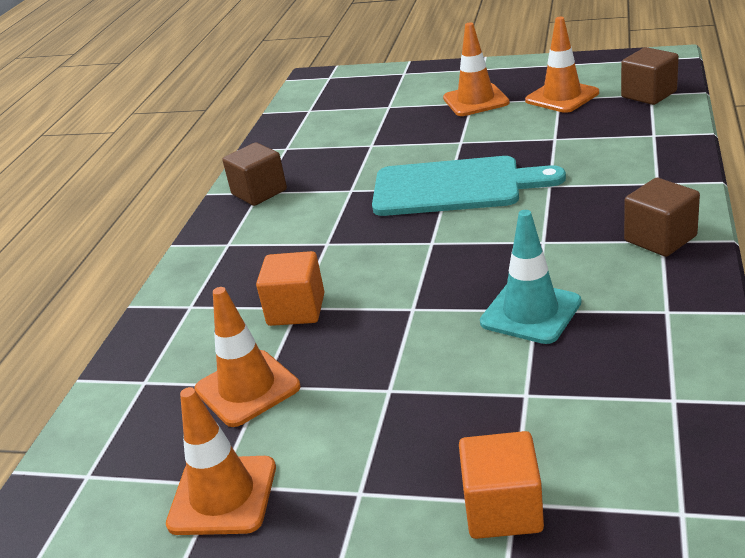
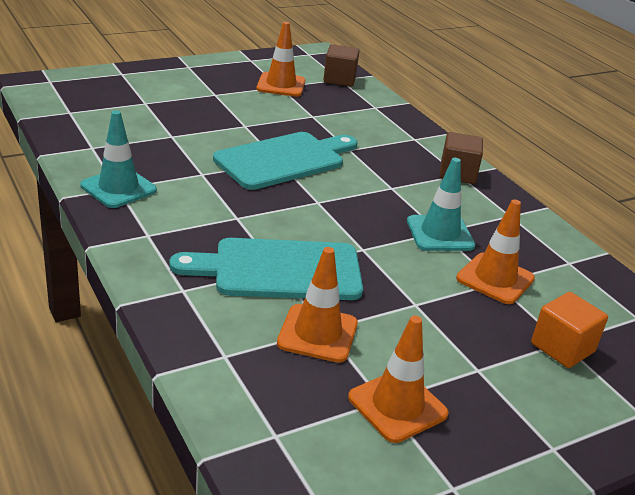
camera: 50 degrees left, 0 degrees up
brown cube [223,142,287,206] -> turquoise traffic cone [80,110,157,208]
orange cube [256,251,325,326] -> turquoise cutting board [169,238,363,300]
orange traffic cone [443,22,510,116] -> orange traffic cone moved to [456,200,535,304]

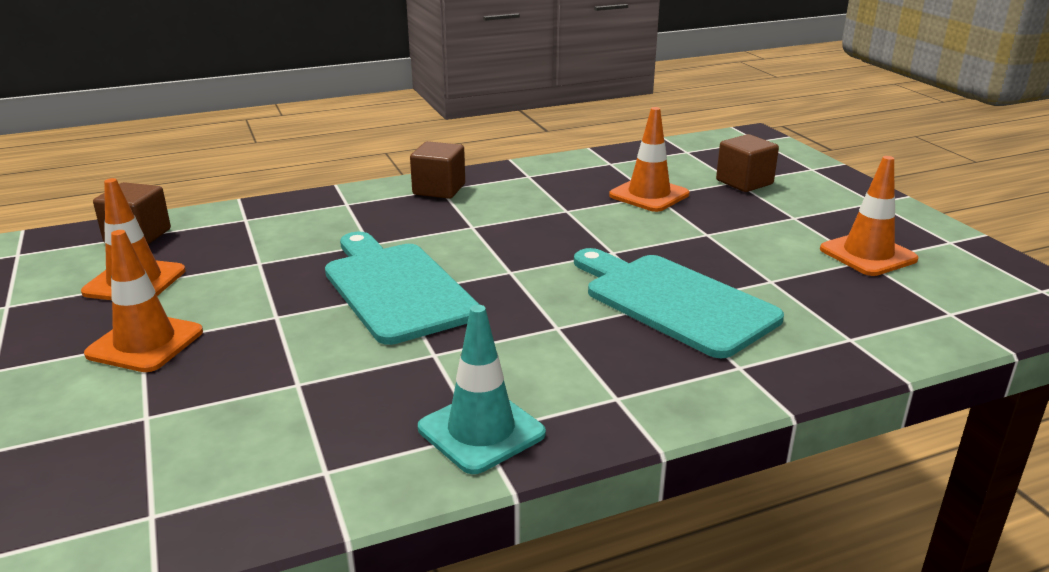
camera: 80 degrees left, 5 degrees down
turquoise cutting board [169,238,363,300] -> turquoise cutting board turned 135 degrees clockwise [574,248,784,358]
orange traffic cone [277,247,358,363] -> orange traffic cone moved to [84,230,203,372]
turquoise traffic cone [407,158,475,251] -> none
orange cube [531,292,608,368] -> brown cube [716,134,779,192]

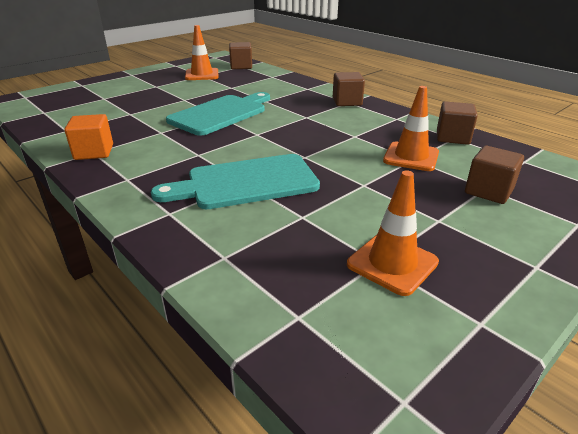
camera: 70 degrees right, 5 degrees up
orange traffic cone [84,230,203,372] -> none
turquoise traffic cone [418,305,546,474] -> orange cube [64,114,113,160]
turquoise cutting board [574,248,784,358] -> turquoise cutting board turned 135 degrees counterclockwise [151,154,320,209]
none -> brown cube [437,101,478,145]

